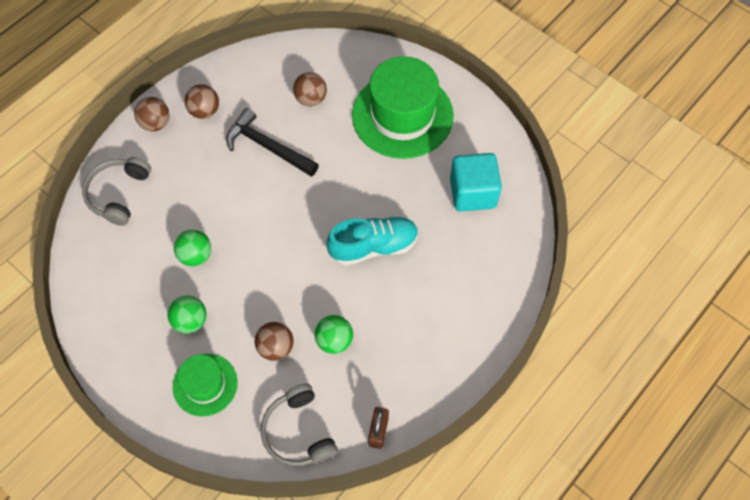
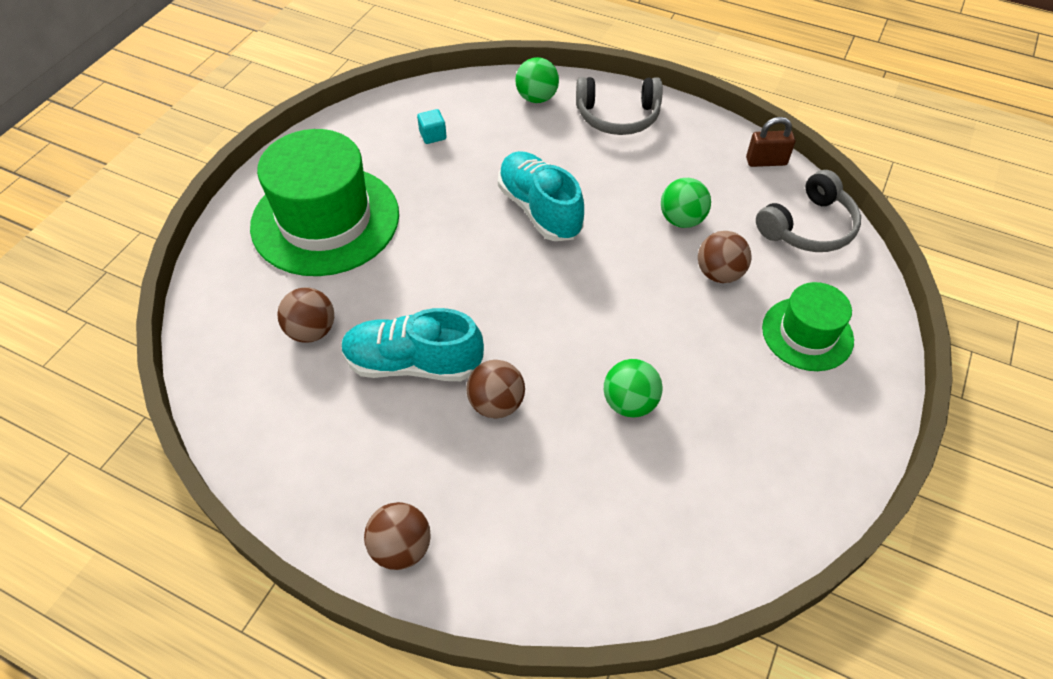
camera: 105 degrees left, 10 degrees down
grey headphones [82,157,151,226] -> grey headphones moved to [576,77,663,135]
green ball [167,295,206,334] -> green ball moved to [515,57,559,103]
brown ball [185,84,219,119] -> brown ball moved to [466,360,525,418]
black hammer [226,108,319,177] -> turquoise shoe [341,308,484,381]
turquoise cube [450,153,502,212] -> turquoise cube [417,109,447,144], size x0.42

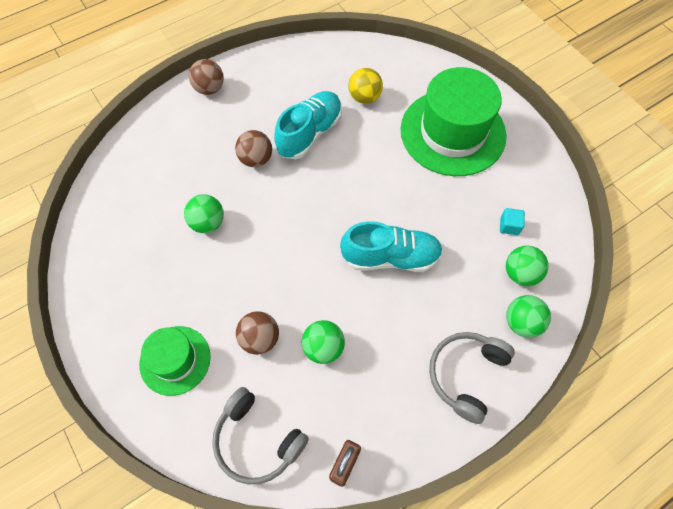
camera: 120 degrees right, 10 degrees up
brown ball [278,287,334,343] -> yellow ball [349,68,383,104]
grey headphones [756,170,861,252] -> grey headphones turned 45 degrees counterclockwise [212,387,309,484]
none -> green ball [506,246,549,286]

